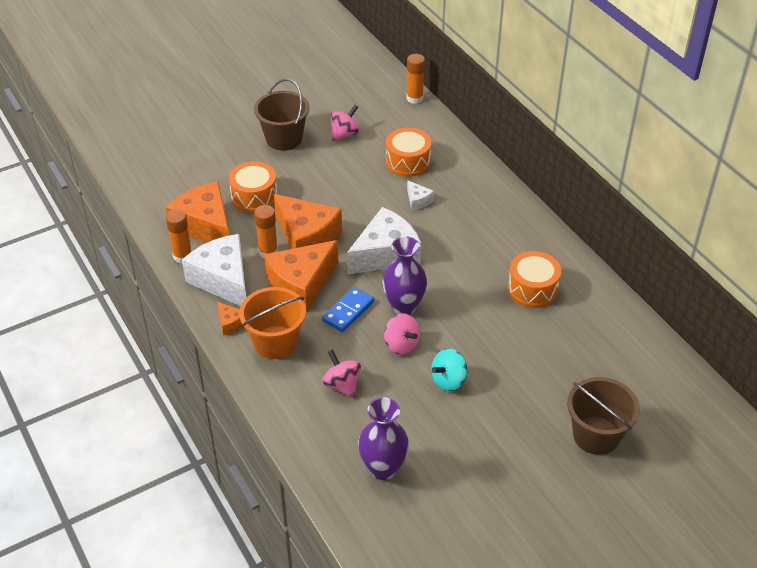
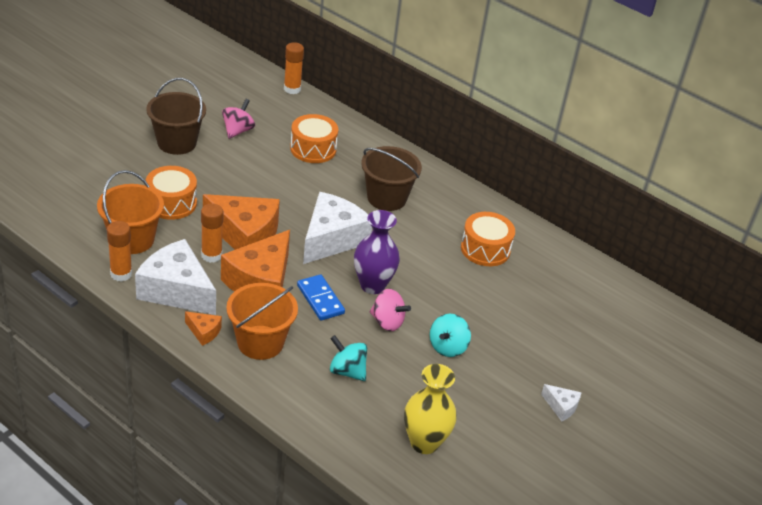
camera: 25 degrees left, 5 degrees down
orange cheese [166,181,229,243] -> orange bucket [97,170,164,254]
blue domino [322,287,374,332] -> blue domino turned 45 degrees counterclockwise [297,274,345,321]
pink spinning top [322,349,361,398] -> turquoise spinning top [330,335,367,381]
purple vase [358,397,409,480] -> yellow vase [404,364,457,454]
white cheese [407,180,434,210] -> white cheese moved to [541,384,582,421]
brown bucket [567,377,640,455] -> brown bucket moved to [361,146,422,211]

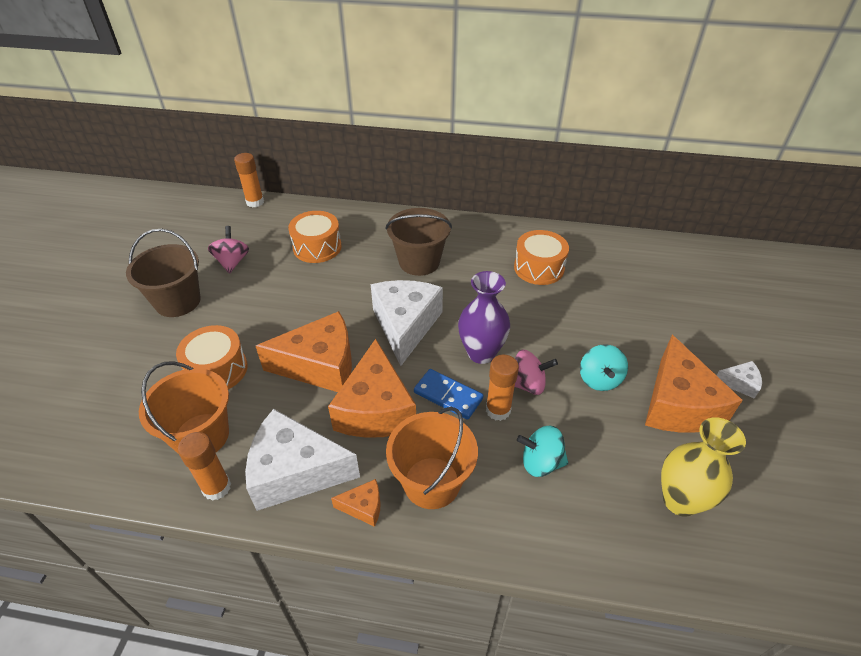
camera: 25 degrees left, 5 degrees up
orange glue stick [201,204,223,263] -> orange glue stick moved to [486,355,519,421]
none -> orange cheese [645,335,743,433]

